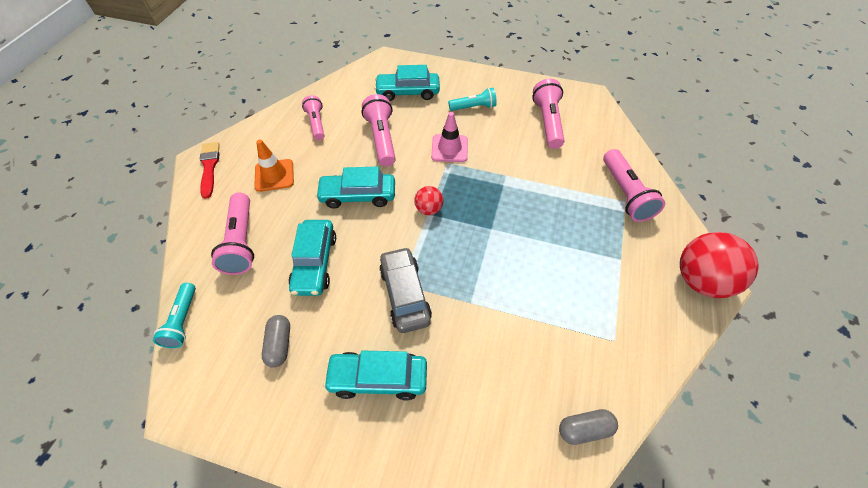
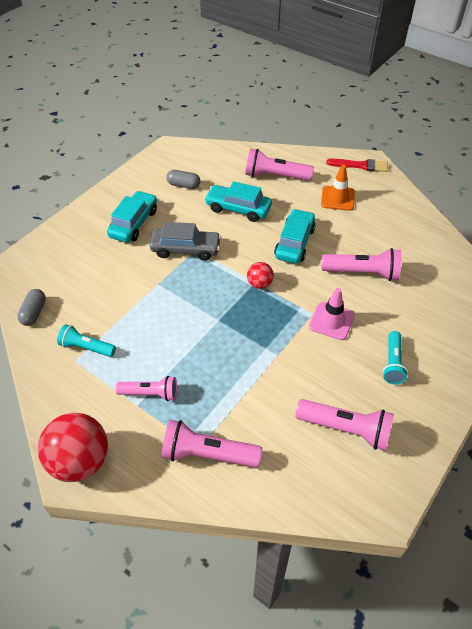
camera: 110 degrees right, 5 degrees down
turquoise flashlight [153,283,196,348] -> turquoise flashlight moved to [57,324,116,357]
pink flashlight [302,95,324,140] -> pink flashlight moved to [116,376,177,401]
turquoise car [374,65,440,101] -> none

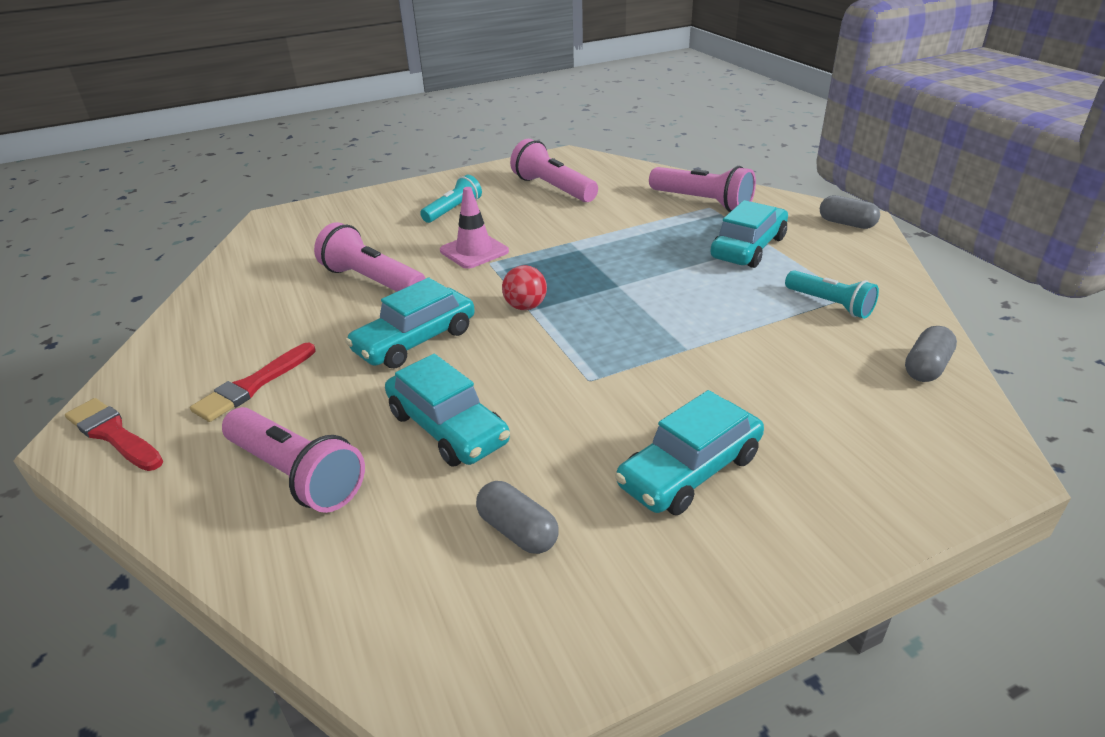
camera: 150 degrees left, 15 degrees down
red ball [38,413,108,482] -> grey capsule [820,195,880,229]
pink flashlight [116,376,177,401] -> turquoise car [710,200,788,268]
grey car [150,222,221,261] -> none
orange traffic cone [321,165,355,211] -> red brush [190,343,316,422]

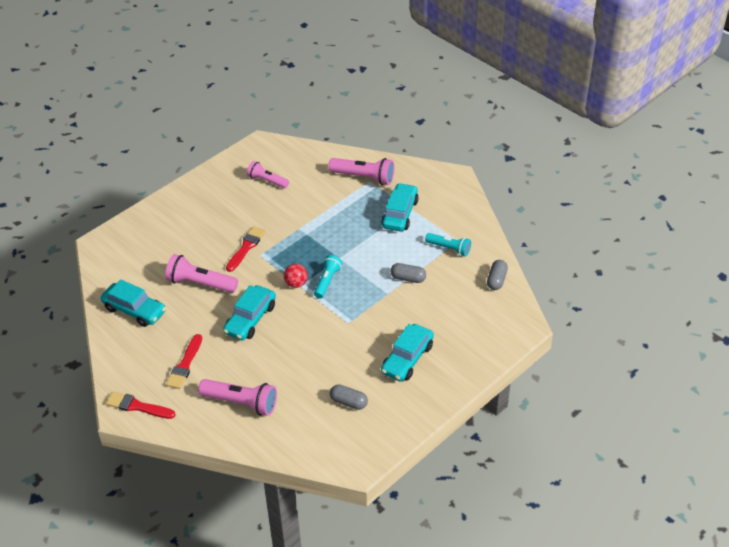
camera: 20 degrees left, 10 degrees up
turquoise car [385,354,510,466] -> turquoise car moved to [101,280,166,327]
turquoise flashlight [420,175,482,223] -> turquoise flashlight moved to [314,255,342,298]
pink traffic cone [440,187,509,269] -> red brush [226,226,266,272]
pink flashlight [510,139,598,202] -> pink flashlight [247,161,289,188], size x0.66
grey capsule [820,195,880,229] -> grey capsule moved to [390,263,426,283]

